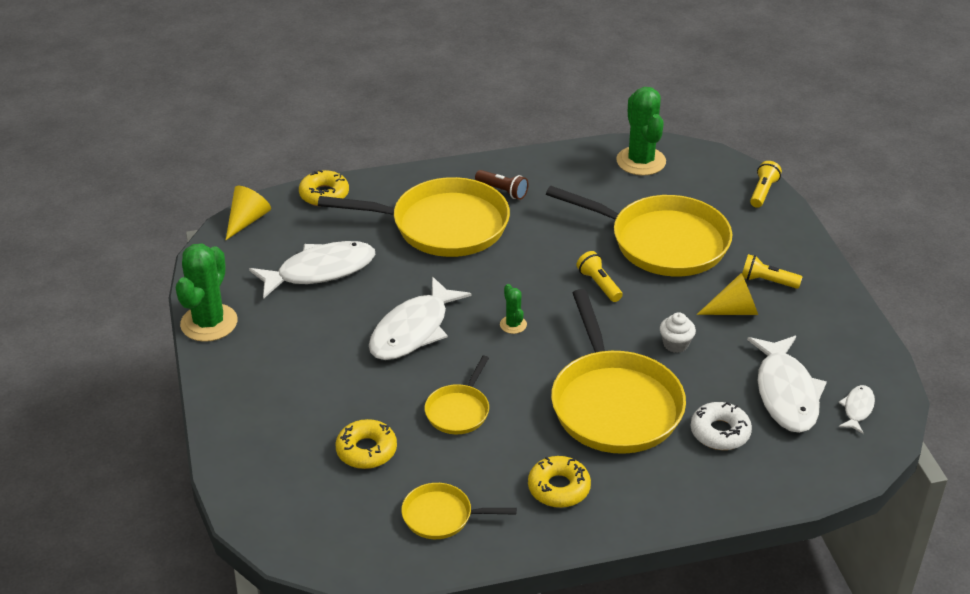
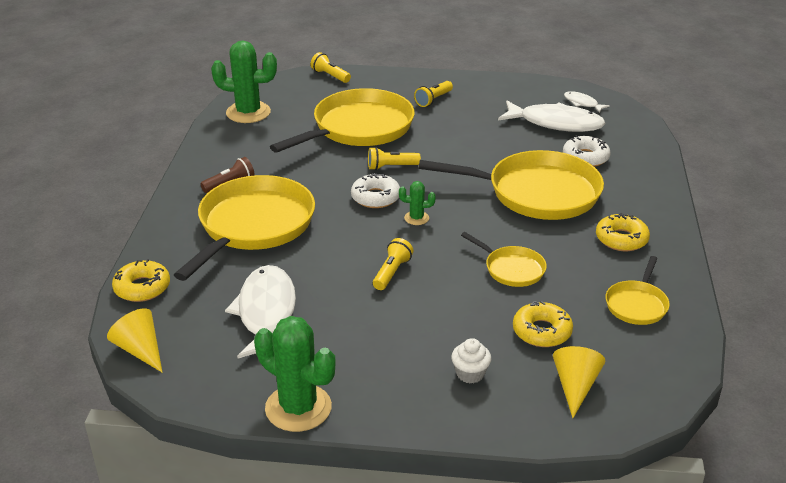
camera: 70 degrees left, 5 degrees down
white fish [369,277,471,360] -> yellow flashlight [373,238,413,290]
white cupcake [660,312,696,353] -> white cupcake moved to [451,338,491,384]
yellow cone [697,273,758,315] -> yellow cone moved to [553,346,605,418]
none -> white donut [351,173,400,208]

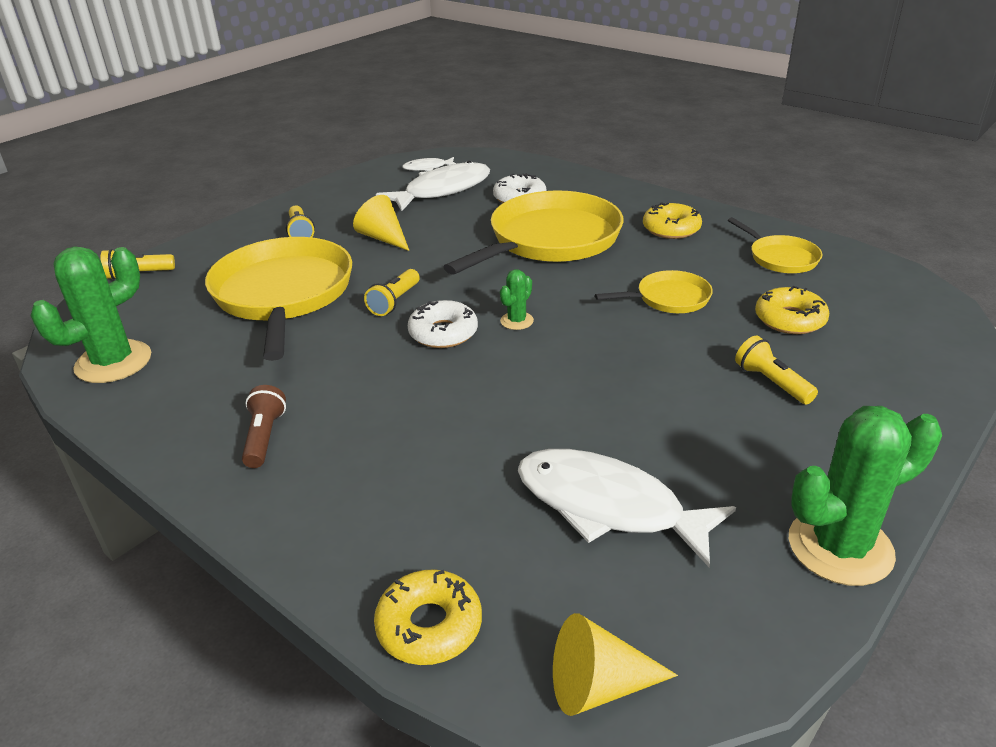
camera: 55 degrees left, 0 degrees up
yellow pan [174,175,315,281] -> none
yellow flashlight [373,238,413,290] -> yellow flashlight moved to [735,336,818,405]
white cupcake [451,338,491,384] -> none
yellow cone [553,346,605,418] -> yellow cone moved to [353,195,409,251]

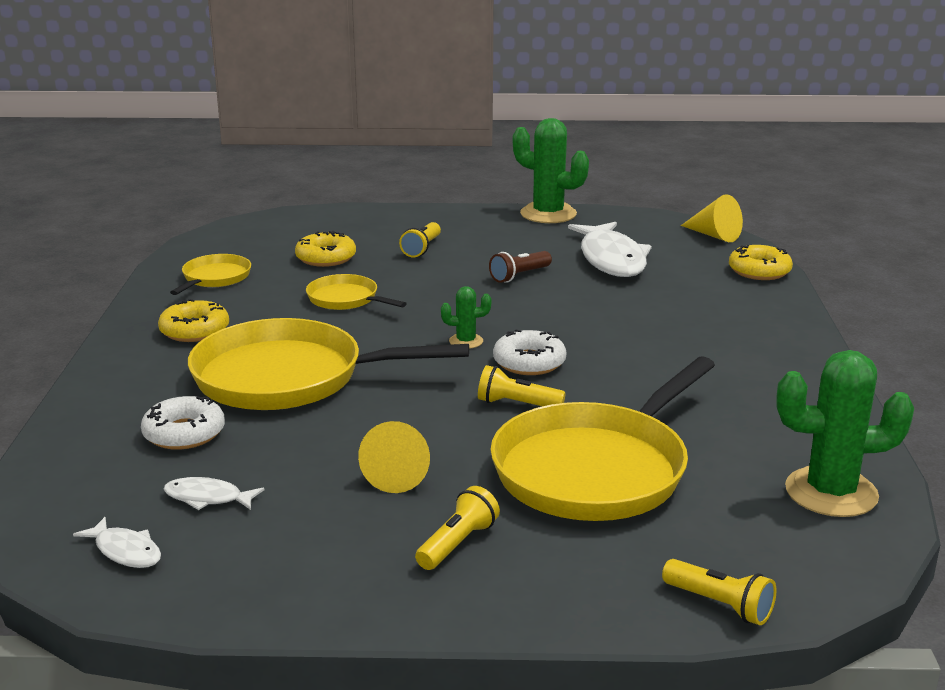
camera: 130 degrees left, 10 degrees down
brown flashlight [242,385,286,468] -> brown flashlight moved to [489,251,552,283]
yellow flashlight [364,269,420,316] -> yellow flashlight turned 150 degrees counterclockwise [478,365,566,406]
white fish [376,161,490,211] -> white fish [163,477,264,510], size x0.48

